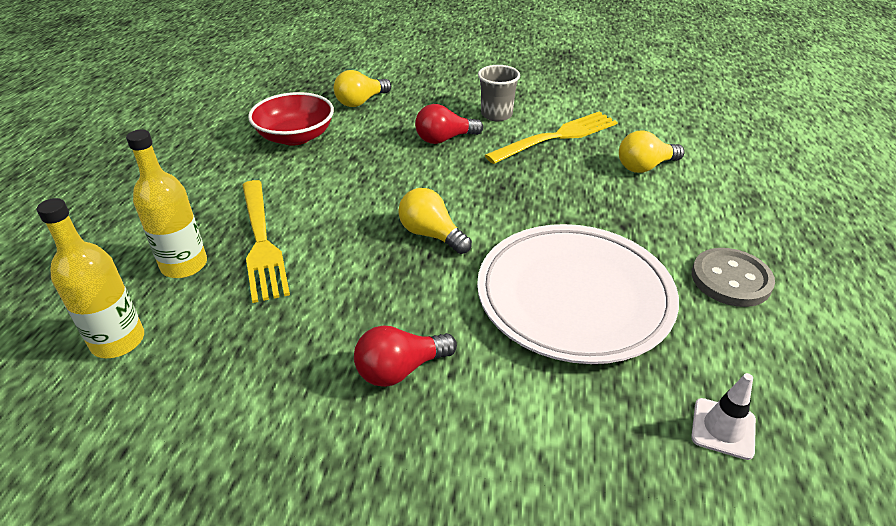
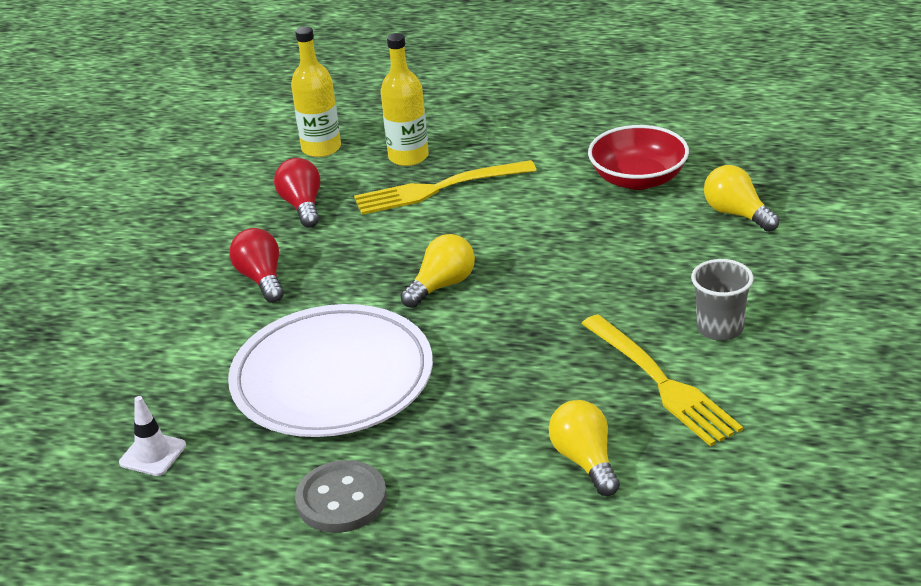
camera: 95 degrees right, 5 degrees down
red light bulb [415,104,483,144] -> red light bulb moved to [274,158,320,228]

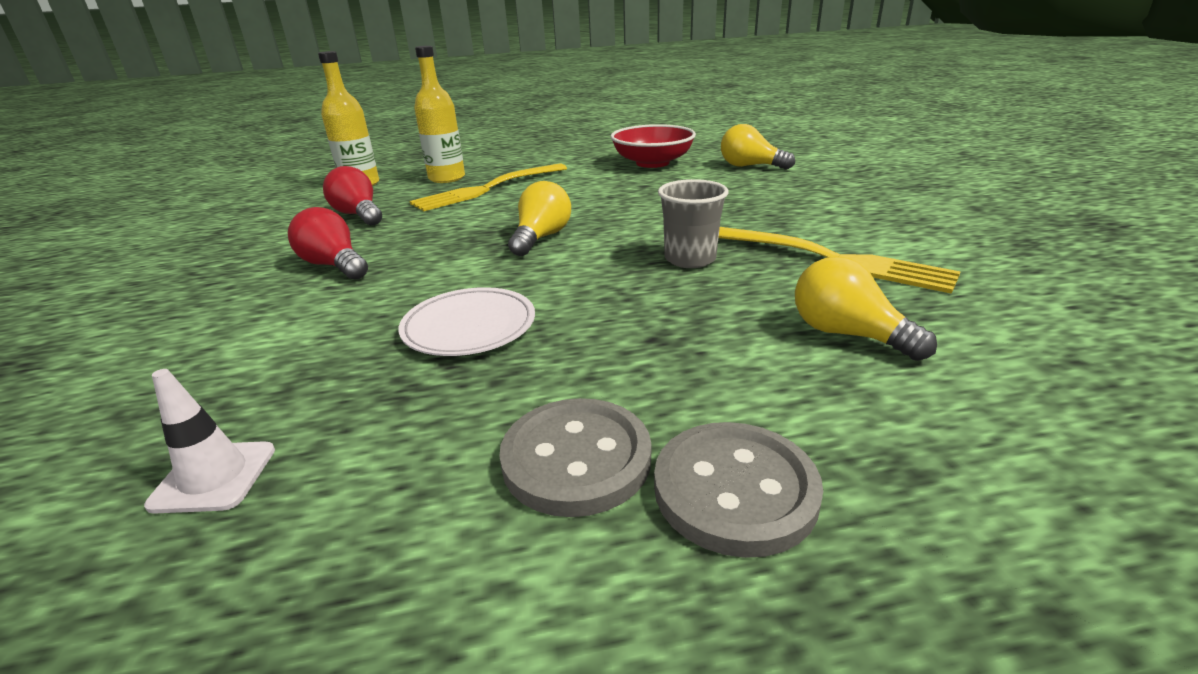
camera: 25 degrees left, 5 degrees down
white plate [228,304,433,437] -> white plate [398,287,535,356], size x0.50
grey cup [691,259,753,341] -> grey cup moved to [658,179,729,268]
none -> grey button [654,422,823,558]

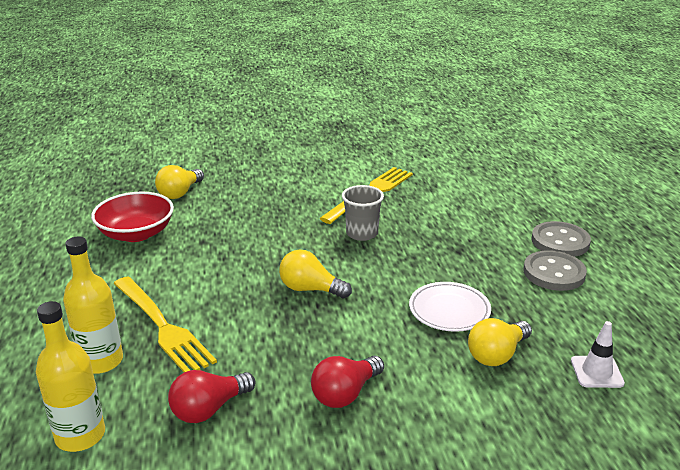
camera: 90 degrees left, 0 degrees up
yellow light bulb [795,256,937,361] -> yellow light bulb moved to [468,318,532,366]

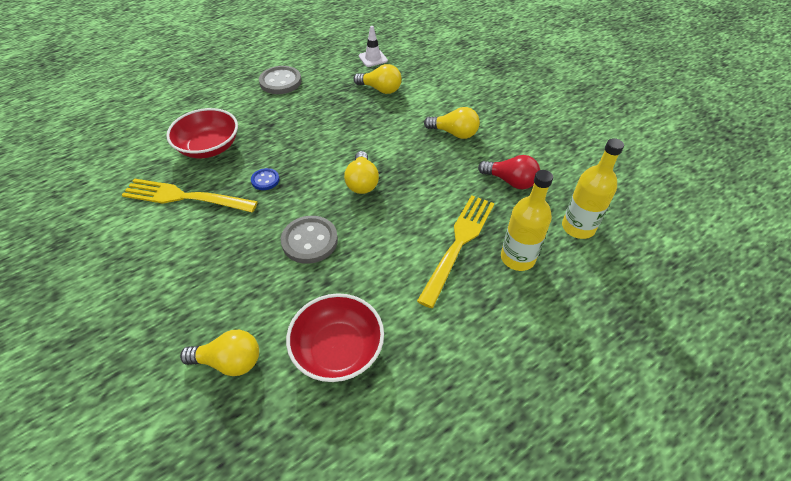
camera: 115 degrees left, 20 degrees up
red light bulb [311,356,384,408] -> yellow light bulb [424,107,480,139]
grey cup [342,185,384,241] -> blue button [251,168,279,190]
white plate [409,282,491,332] -> none
grey button [532,221,591,257] -> grey button moved to [281,216,338,264]
none -> red bowl [166,108,238,158]

